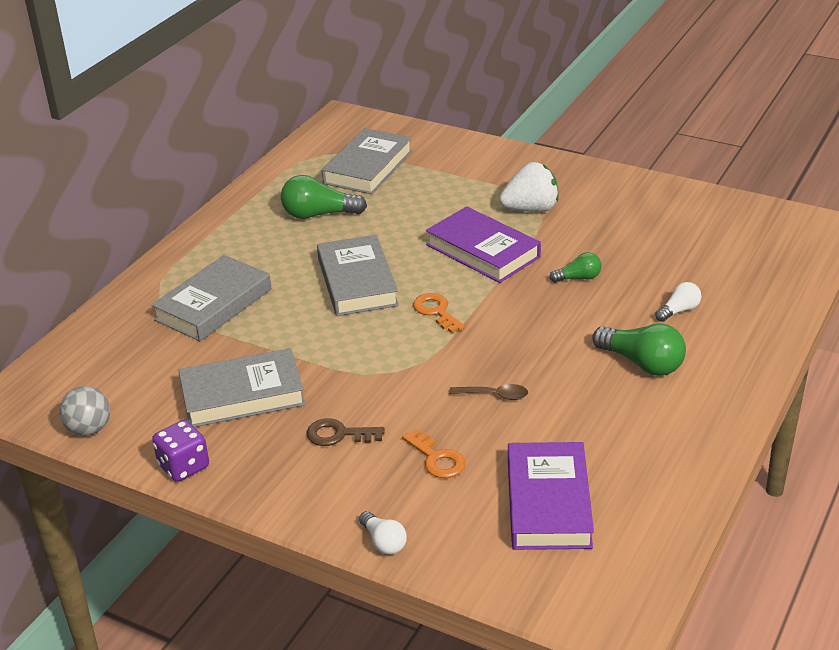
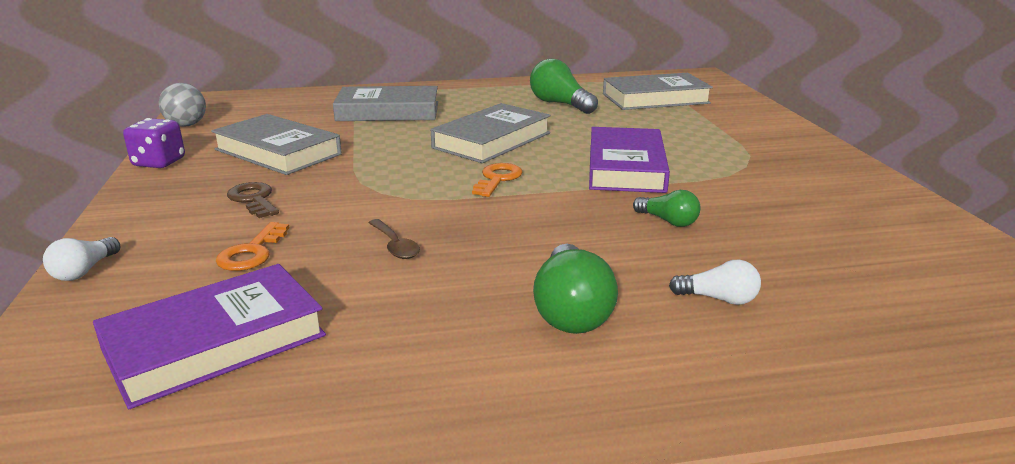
camera: 50 degrees right, 10 degrees down
white strawberry [499,162,559,212] -> none

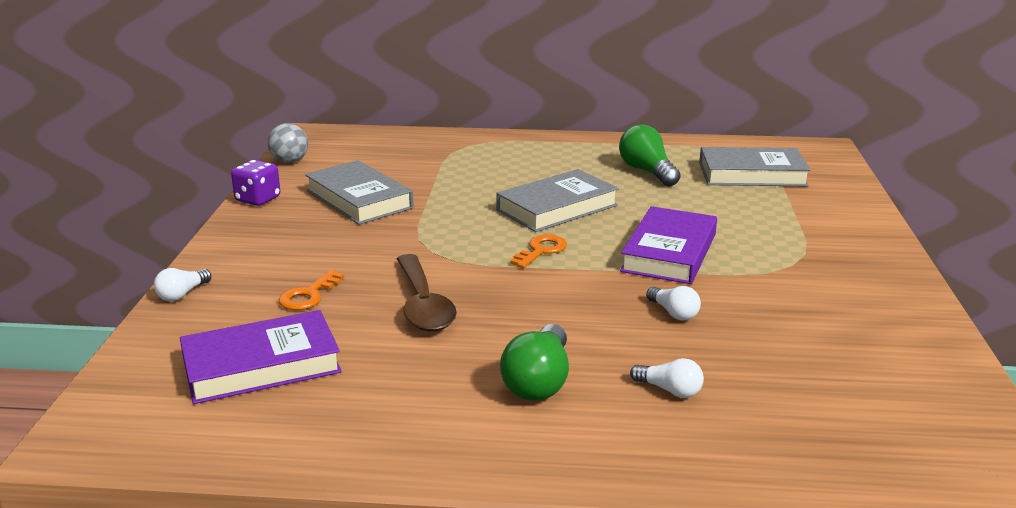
camera: 15 degrees right, 0 degrees up
brown key [227,182,279,218] -> none
grey book [333,86,438,121] -> none
brown spoon [368,219,420,259] -> brown spoon [397,254,457,331], size x1.96
green light bulb [633,190,700,227] -> white light bulb [646,286,701,321]

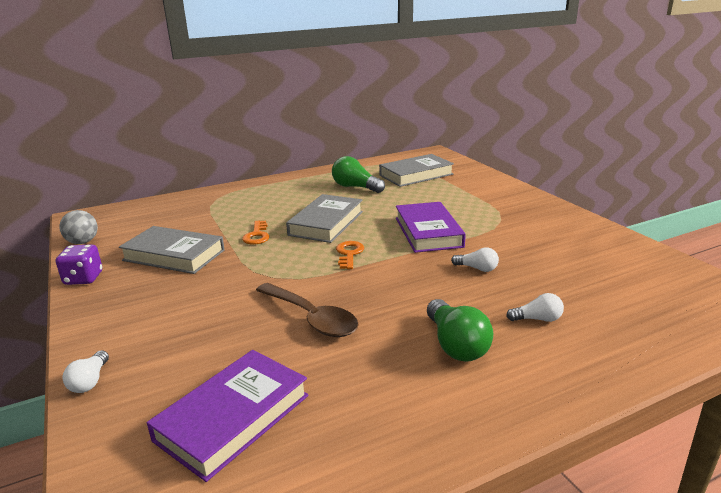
camera: 30 degrees left, 0 degrees up
orange key [279,270,344,310] -> orange key moved to [242,221,269,245]

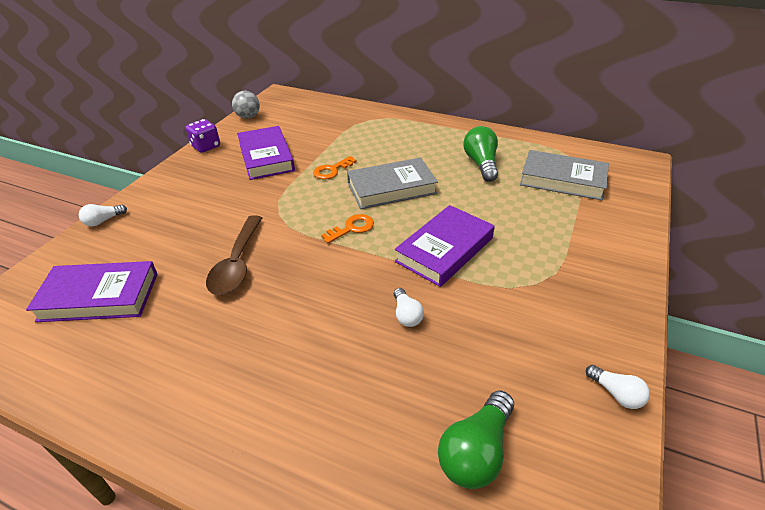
camera: 50 degrees right, 15 degrees up
grey book [119,226,224,274] -> purple book [237,126,295,180]
green light bulb [427,299,493,362] -> green light bulb moved to [438,391,514,489]
white light bulb [506,293,564,322] -> white light bulb moved to [586,365,650,409]

